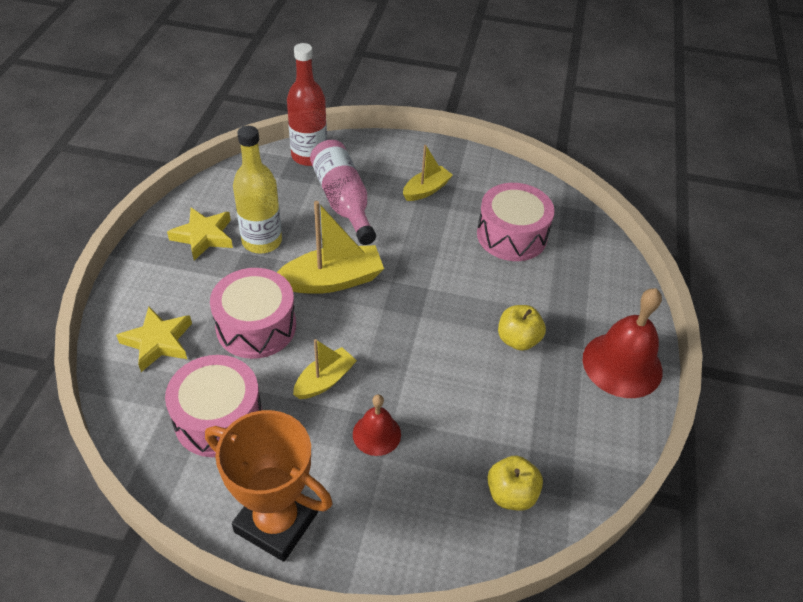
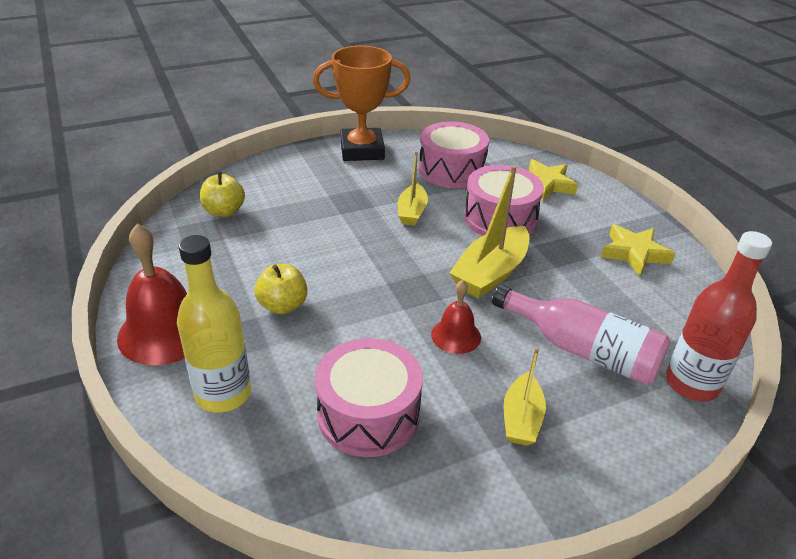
camera: 145 degrees right, 10 degrees down
yellow bottle [233,126,282,253] -> yellow bottle moved to [177,235,251,413]
red bell [353,394,401,456] -> red bell moved to [431,280,481,354]

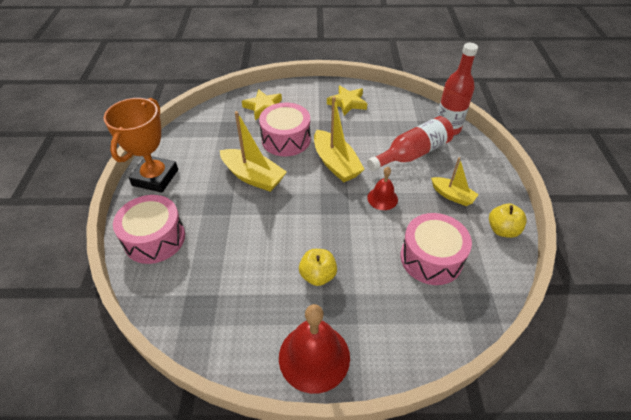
camera: 65 degrees left, 10 degrees up
yellow bottle [177,235,251,413] -> none
yellow apple [200,171,245,217] -> yellow apple moved to [489,204,527,238]
yellow boat [398,151,428,226] -> yellow boat [220,111,287,192], size x1.62
pink drum [419,122,489,188] -> pink drum moved to [113,195,185,264]
pink bottle [492,285,671,385] -> red bottle [367,116,454,171]

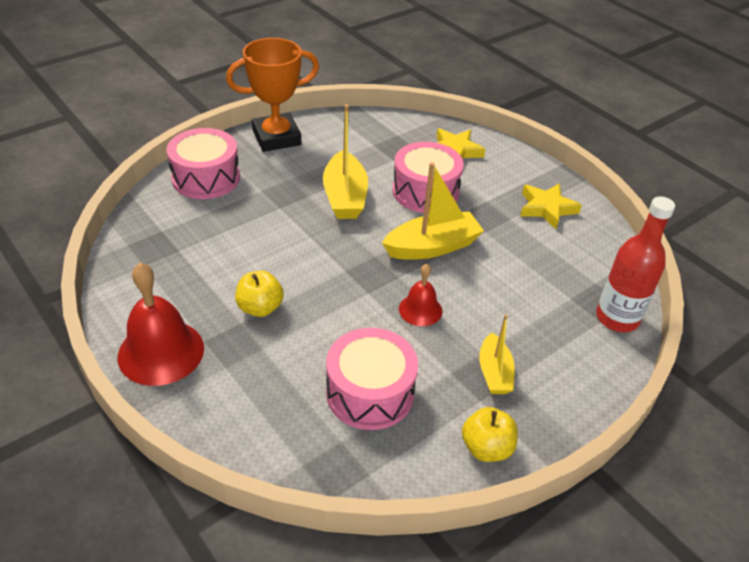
camera: 50 degrees right, 5 degrees down
yellow boat [314,96,365,182] -> yellow boat turned 135 degrees counterclockwise [382,162,484,260]
red bottle [367,116,454,171] -> none

